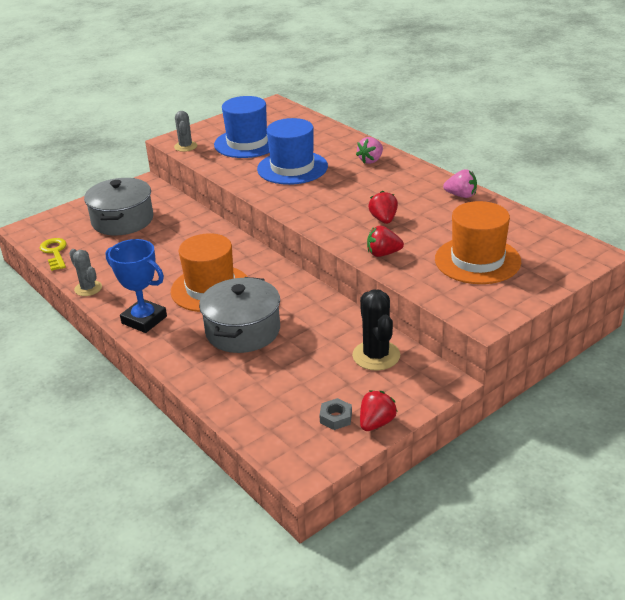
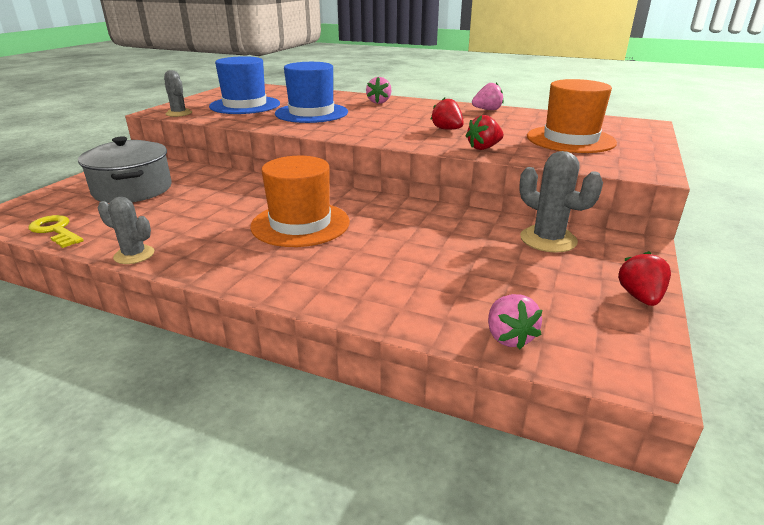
camera: 30 degrees left, 5 degrees down
blue trophy [106,239,167,333] -> none
grey pot [199,277,280,353] -> none
grey nut [319,398,352,430] -> none
black cactus [352,289,400,371] -> grey cactus [519,151,603,253]
none -> pink strawberry [488,294,542,350]

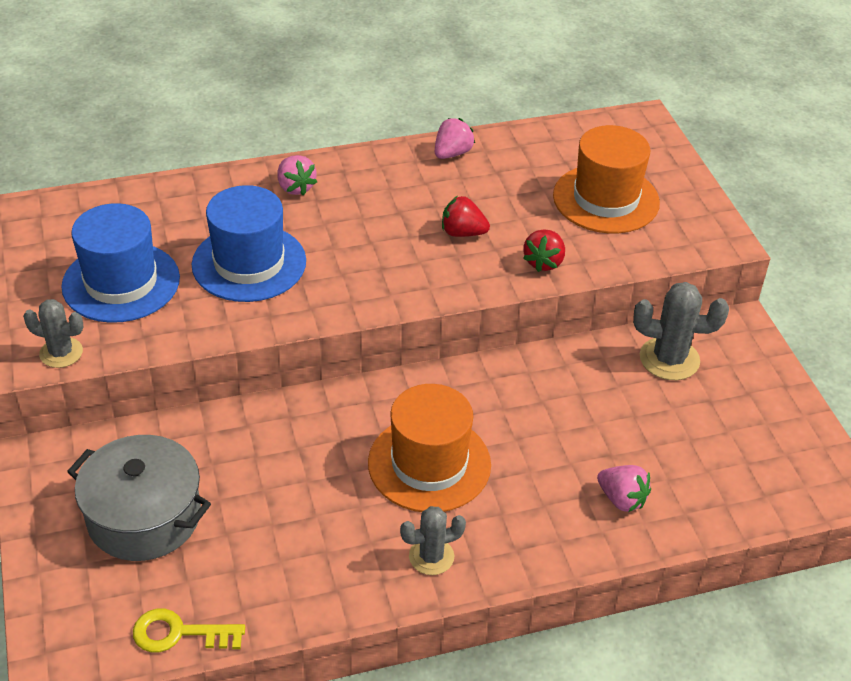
camera: 40 degrees left, 15 degrees up
grey cactus [98,197,154,264] -> grey cactus moved to [400,506,466,575]
pink strawberry [488,294,542,350] -> pink strawberry moved to [597,465,651,512]
red strawberry [618,251,671,306] -> none

